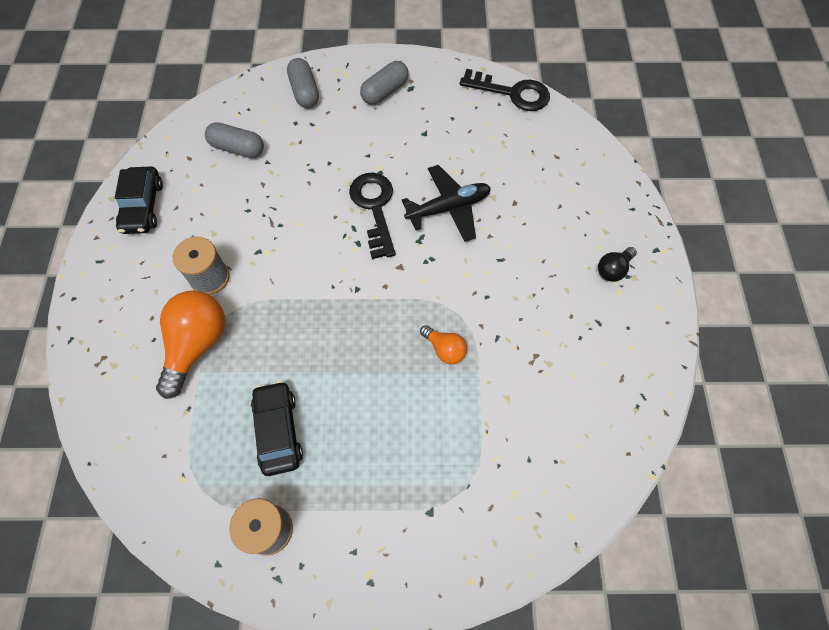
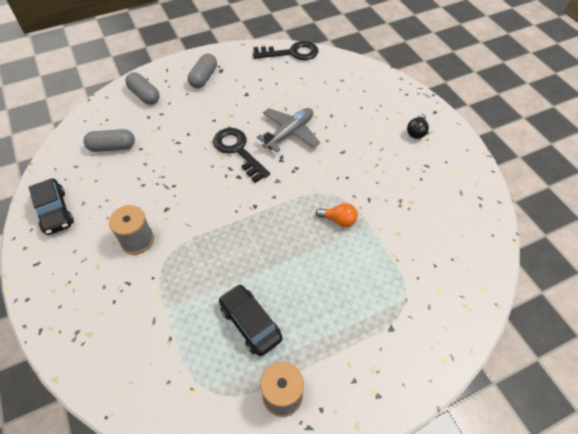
camera: 25 degrees left, 10 degrees down
orange light bulb [156,291,225,399] -> none
black plane [402,165,491,242] -> grey plane [257,108,320,152]

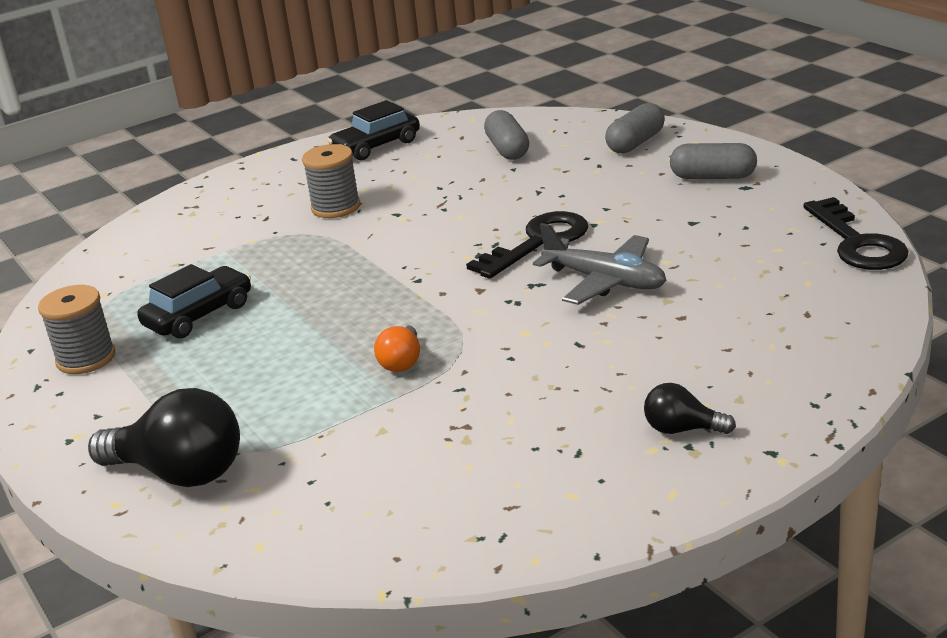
camera: 85 degrees right, 25 degrees down
none -> black light bulb [88,388,240,487]

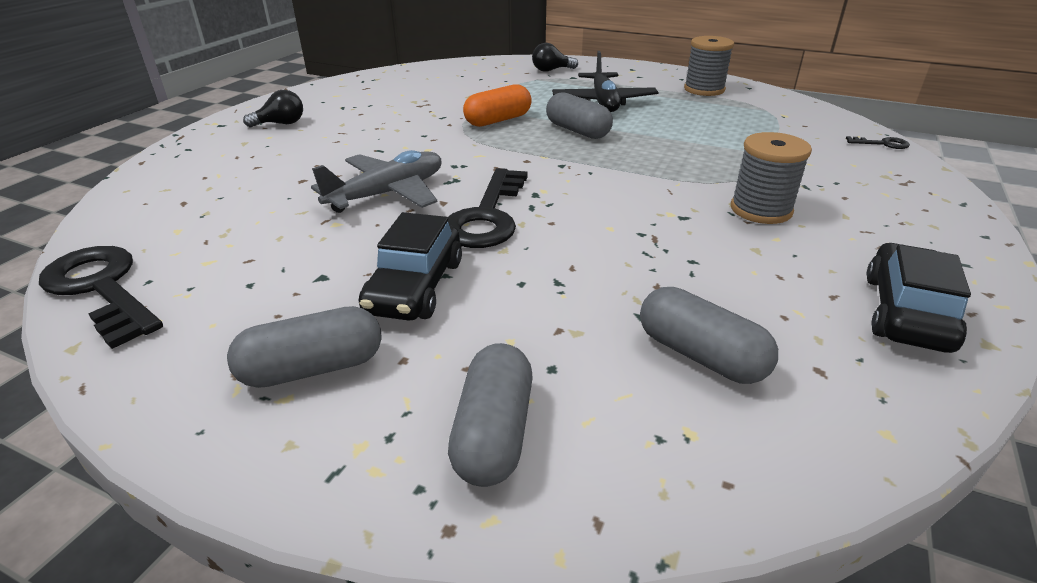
camera: 145 degrees right, 5 degrees up
black light bulb [88,388,240,487] -> black light bulb [532,43,578,72], size x0.52
black car [137,264,251,339] -> black car moved to [359,212,462,321]
orange light bulb [374,325,420,372] -> orange capsule [463,84,532,127]
grey plane [533,223,666,305] -> grey plane turned 135 degrees clockwise [311,150,442,213]
none -> grey capsule [546,92,613,139]
none -> black plane [552,51,659,112]
none -> black key [846,136,910,149]

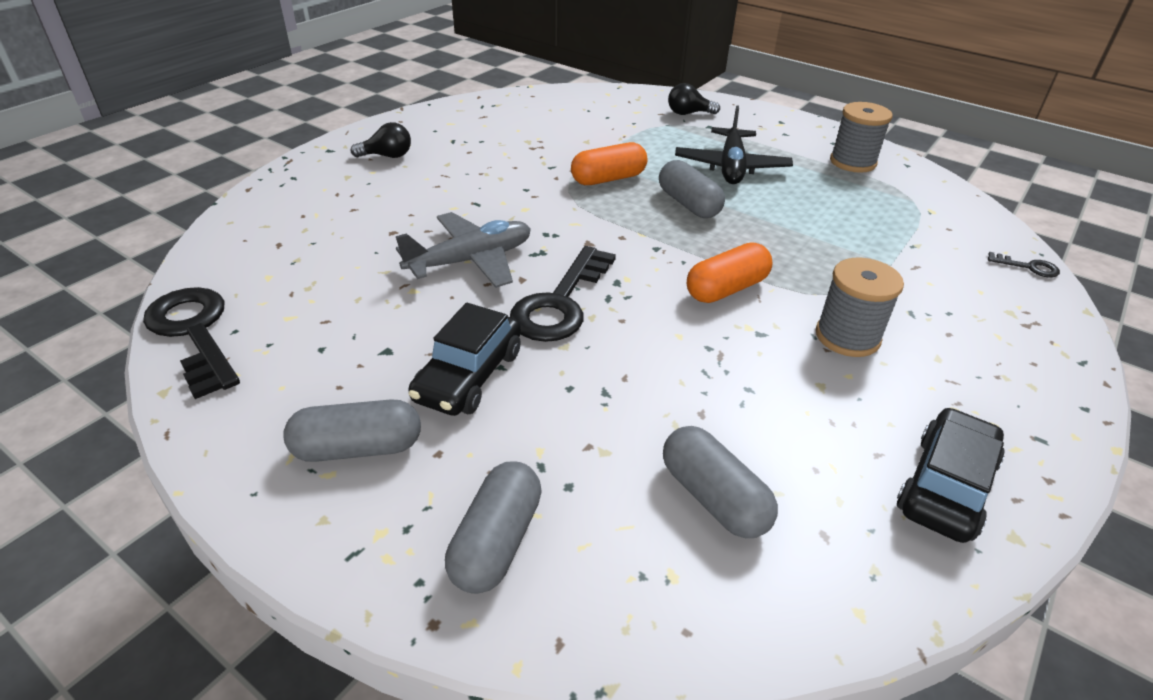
camera: 10 degrees right, 5 degrees up
none -> orange capsule [687,243,772,303]

